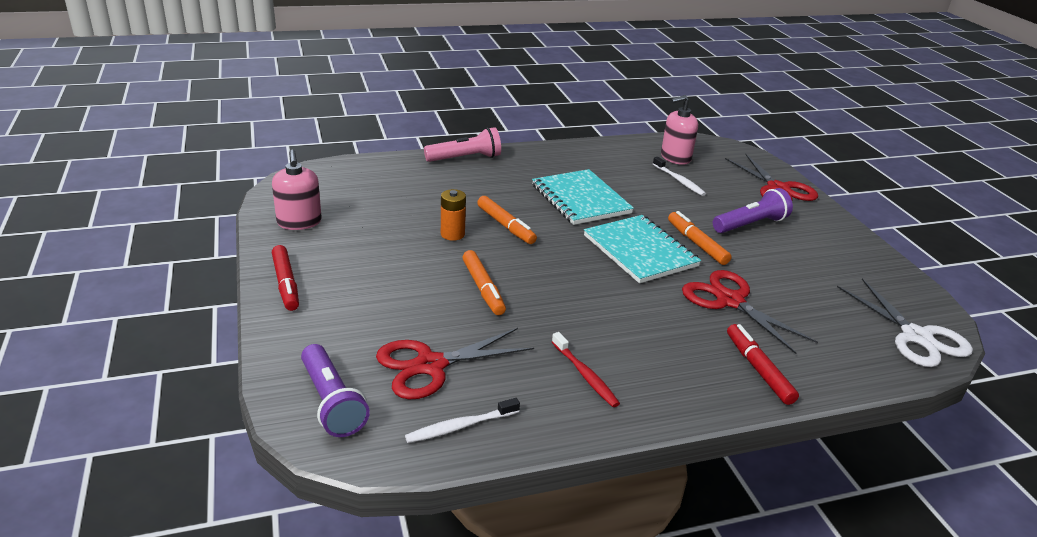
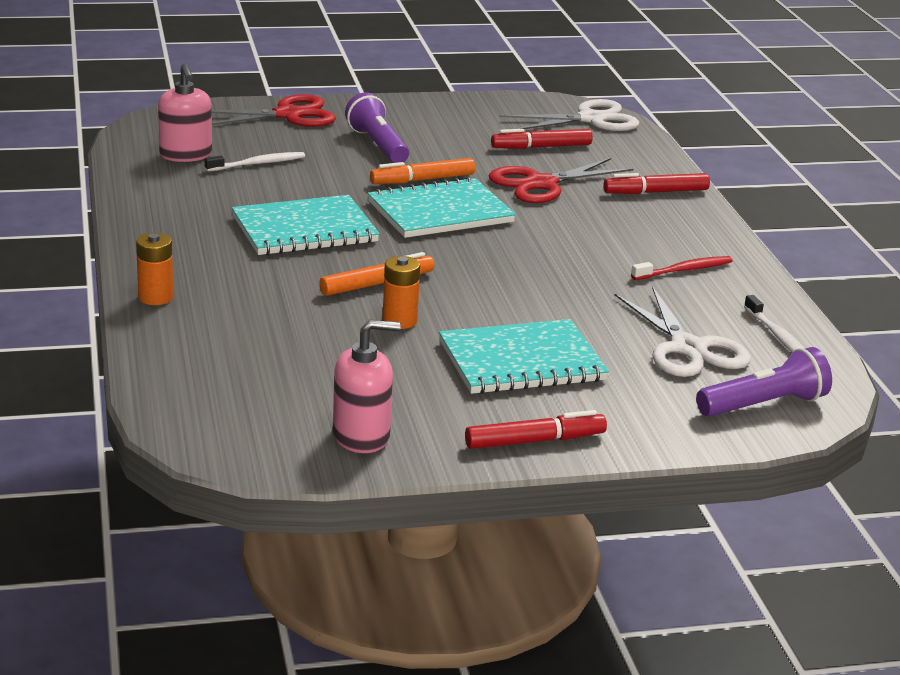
camera: 85 degrees left, 5 degrees down
red scissors [376,328,534,399] -> white scissors [614,286,751,377]
pink flashlight [424,127,501,162] -> orange battery [136,233,173,305]
orange marker [462,250,506,315] -> none
none -> turquoise notebook [439,319,609,394]
none -> red marker [491,129,593,149]

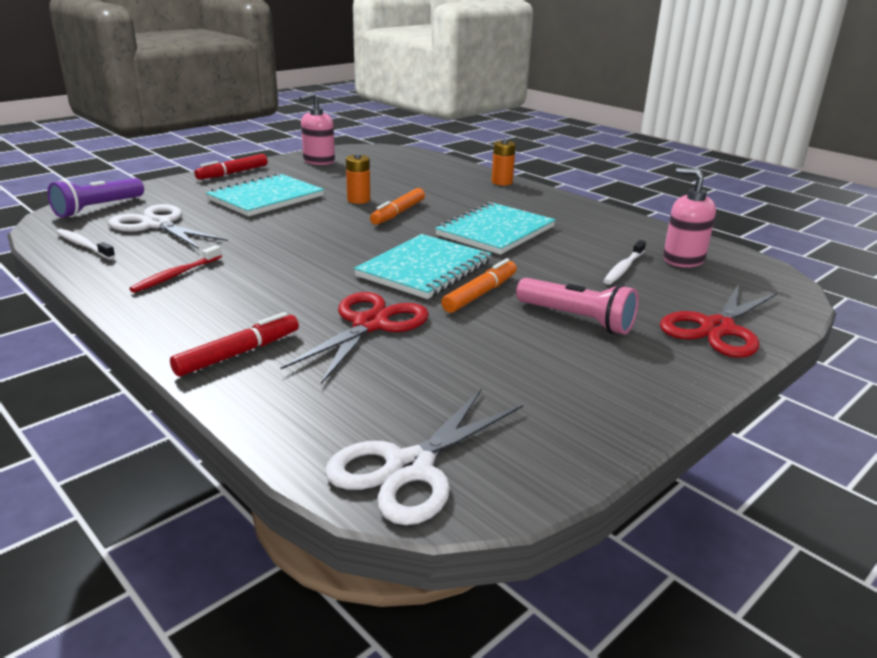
camera: 150 degrees right, 0 degrees up
purple flashlight [345,92,409,163] -> pink flashlight [516,278,639,335]
red marker [491,129,593,149] -> none

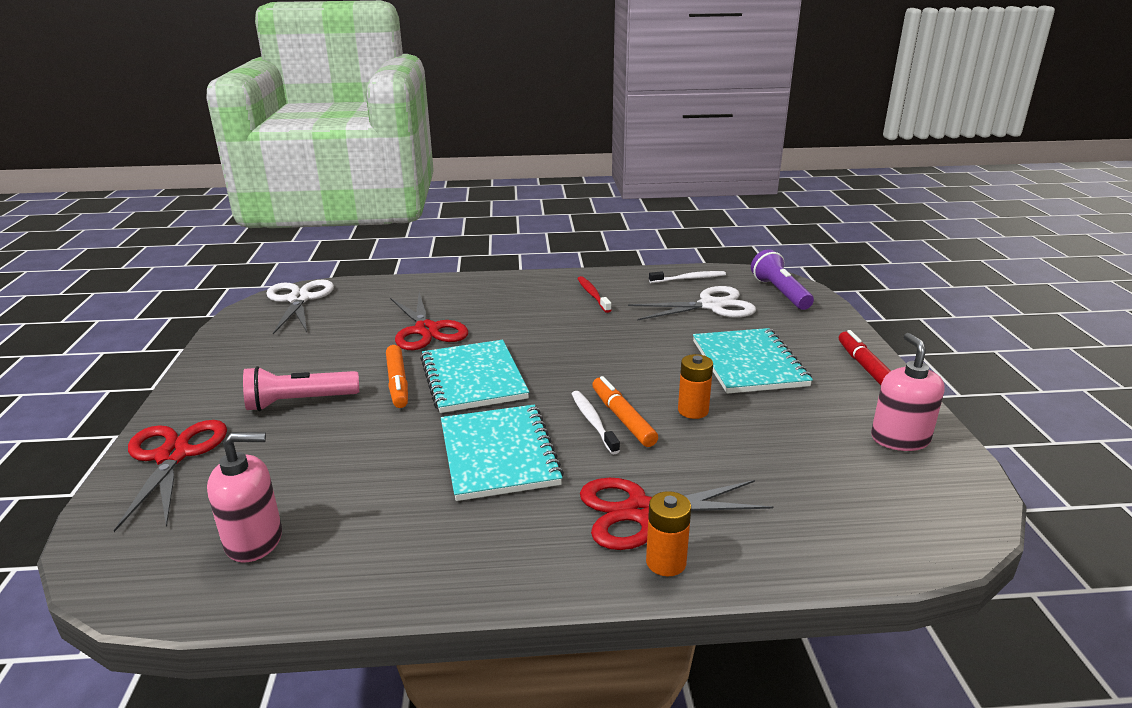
camera: 130 degrees right, 0 degrees up
red marker [170,312,299,377] -> none
white toothbrush [603,240,646,285] -> white toothbrush moved to [572,391,620,454]
none -> red scissors [580,478,773,550]

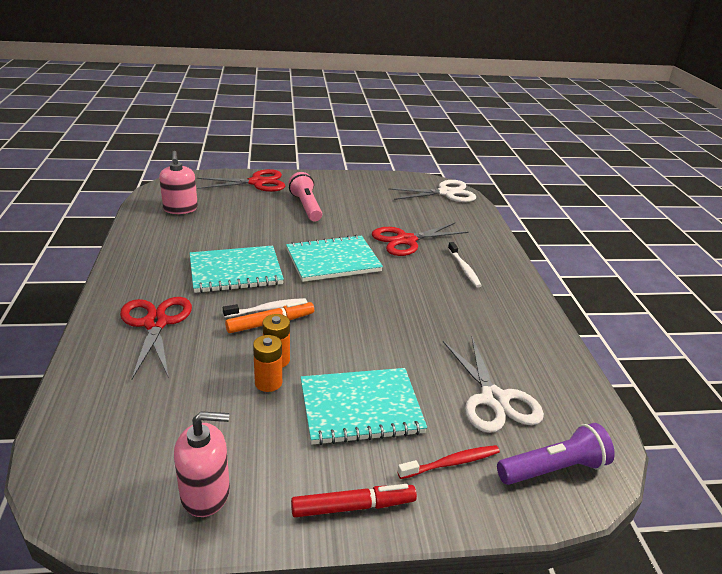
camera: 85 degrees right, 5 degrees up
orange marker [386,345,408,408] -> none
red toothbrush [577,276,612,313] -> red toothbrush moved to [397,445,500,479]
orange battery [646,491,691,576] -> orange battery moved to [253,335,282,392]
white toothbrush [649,271,726,283] -> white toothbrush moved to [448,242,482,288]

